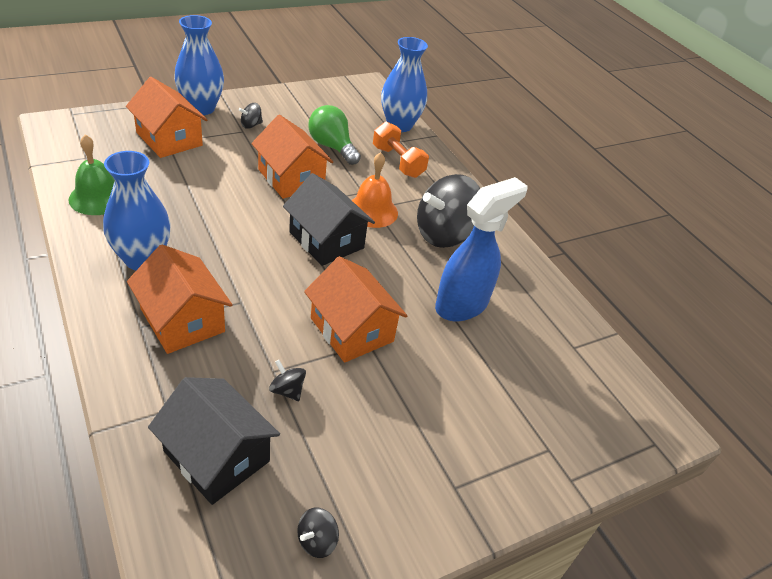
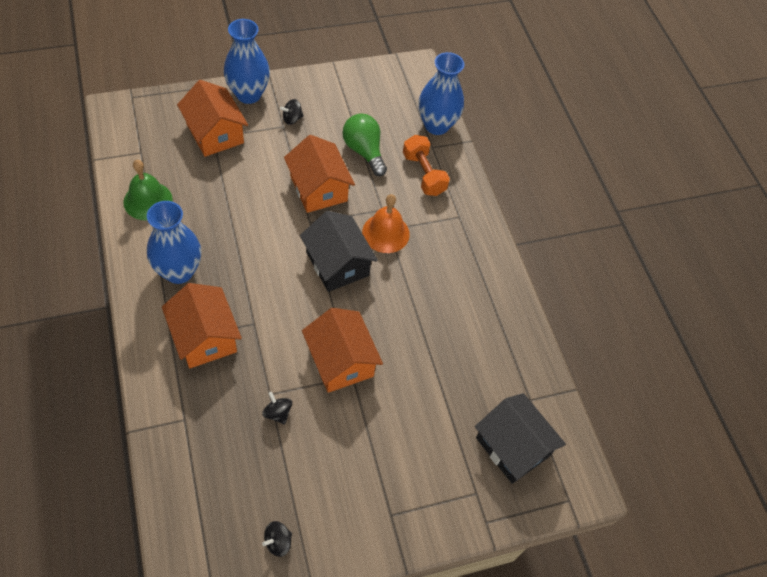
camera: 10 degrees right, 15 degrees up
black house [148,377,280,505] -> black house moved to [475,393,566,484]
black spinning top [417,174,480,248] -> none
blue spray bottle [435,177,528,321] -> none

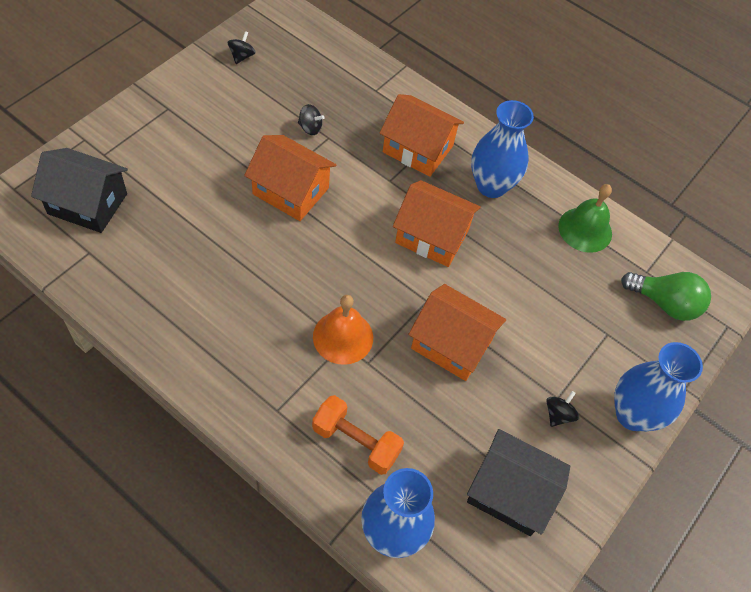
camera: 145 degrees right, 0 degrees up
orange house [177,80,248,157] -> orange house moved to [393,180,481,267]
black house [300,211,378,292] -> black house moved to [467,429,570,536]
green light bulb [342,114,387,176] -> green light bulb moved to [621,272,711,321]

